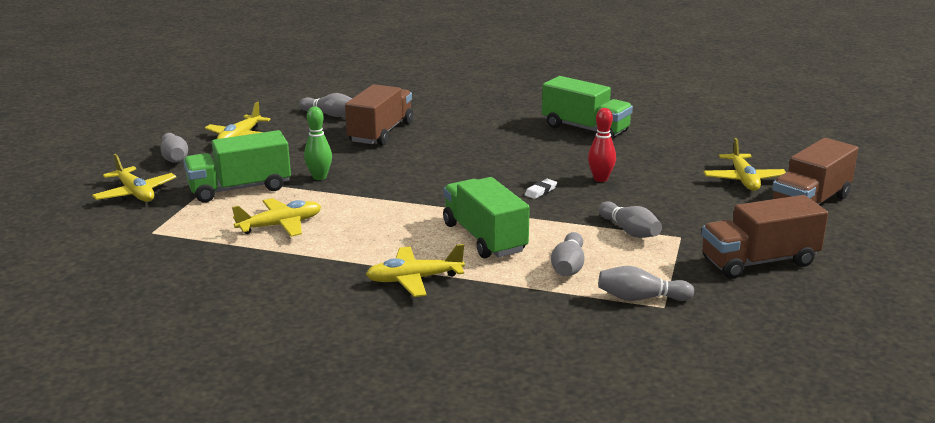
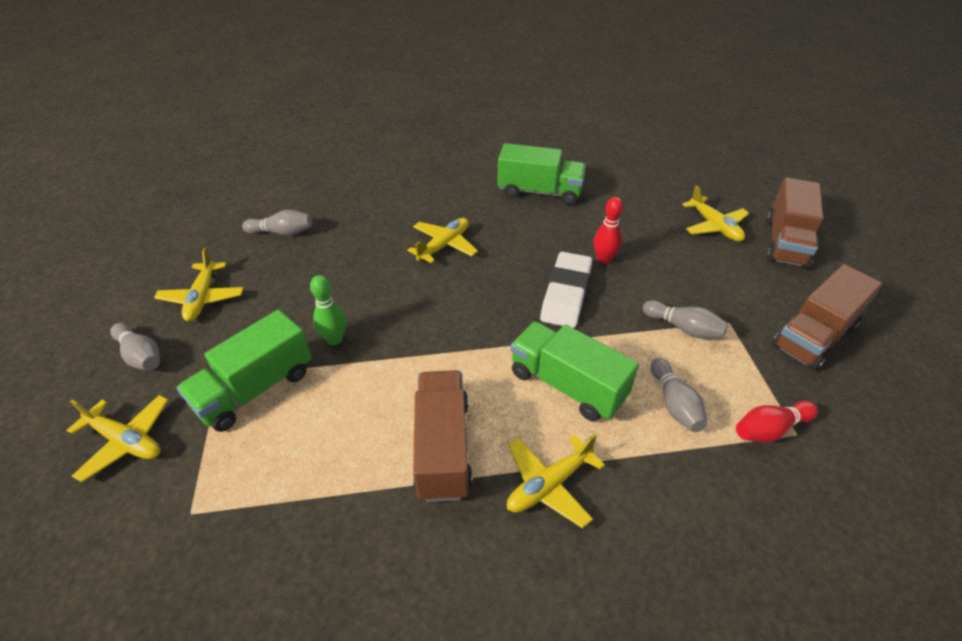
camera: 25 degrees left, 20 degrees up
yellow plane [232,198,321,237] -> yellow plane moved to [407,218,478,263]
brown truck [345,84,413,146] -> brown truck moved to [413,370,473,502]
white eraser [525,179,557,199] -> white eraser [540,252,592,328], size x2.47
grey bowling pin [598,266,694,301] -> red bowling pin [736,401,818,442]

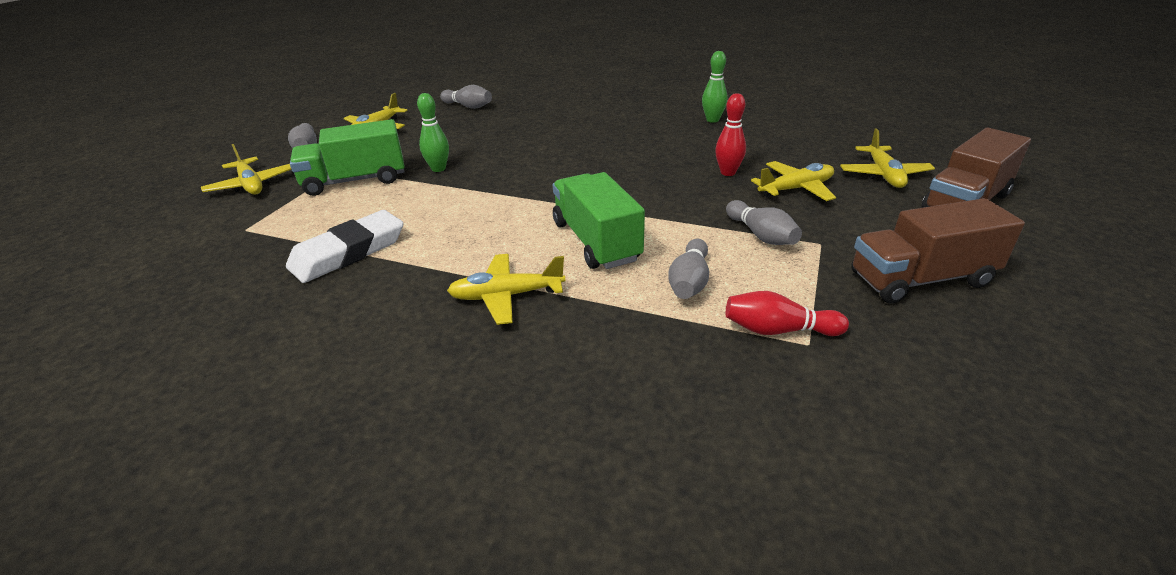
camera: 30 degrees right, 10 degrees down
yellow plane [407,218,478,263] -> yellow plane moved to [751,161,836,201]
brown truck [413,370,473,502] -> none
green truck [497,143,586,205] -> green bowling pin [702,51,728,123]
white eraser [540,252,592,328] -> white eraser moved to [286,210,404,283]

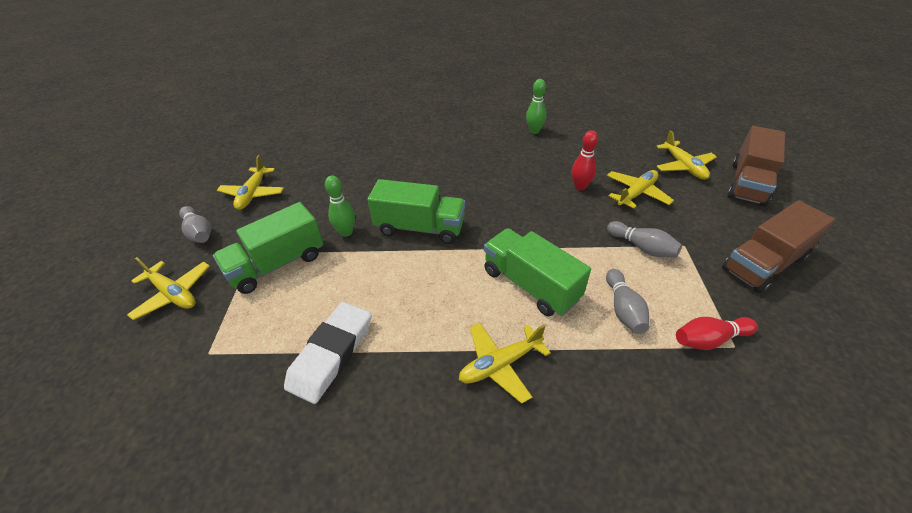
camera: 20 degrees left, 10 degrees up
grey bowling pin [440,85,492,109] -> none
none -> green truck [367,179,465,244]

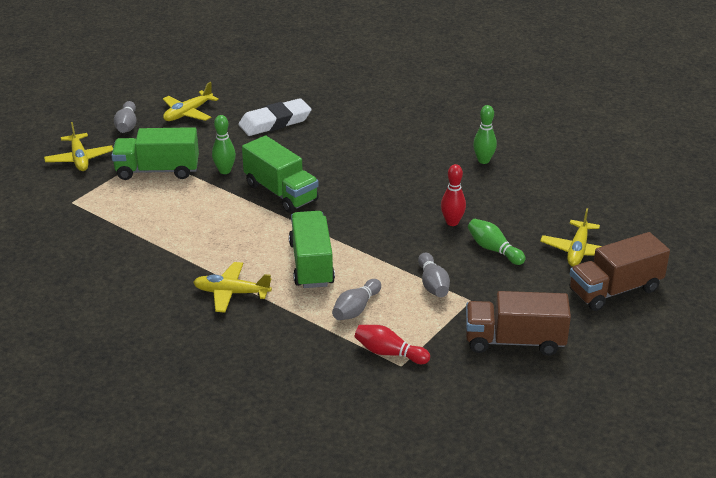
camera: 35 degrees right, 10 degrees down
white eraser [284,302,371,404] -> white eraser moved to [238,98,312,136]
yellow plane [607,170,674,209] -> green bowling pin [468,219,526,265]

